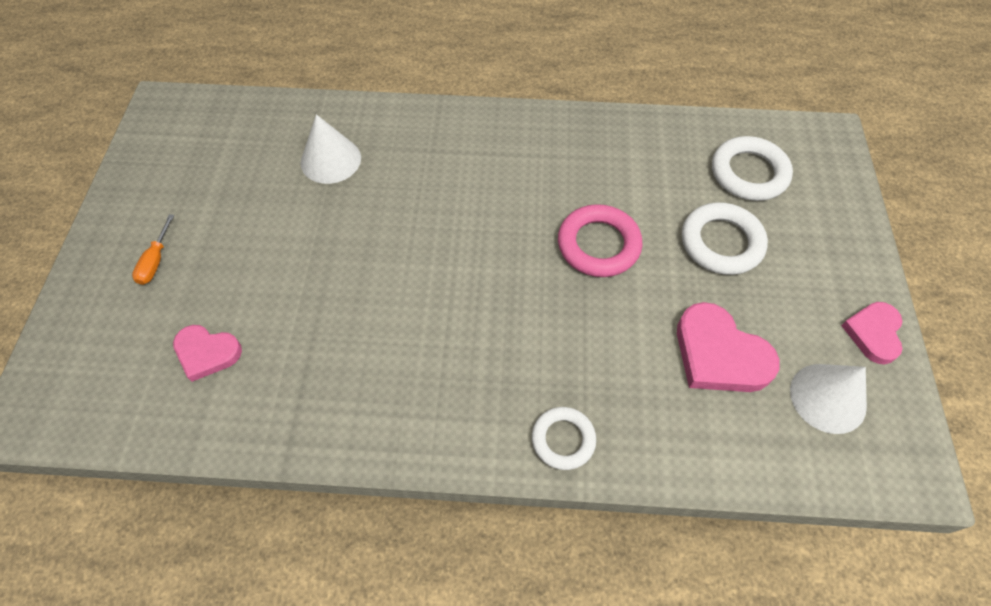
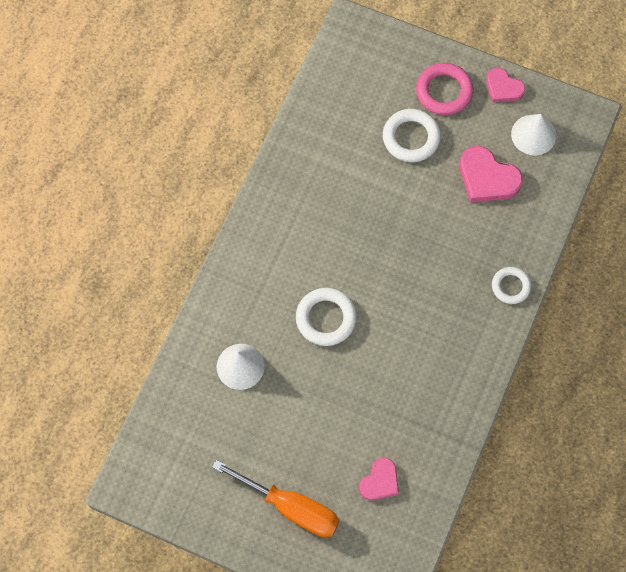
camera: 70 degrees left, 10 degrees up
orange screwdriver [132,214,174,285] -> orange screwdriver [212,460,340,537], size x2.24
pink ring [558,204,643,277] -> pink ring moved to [416,63,473,115]
pink heart [677,302,780,392] -> pink heart turned 60 degrees clockwise [460,146,523,203]
white ring [712,136,793,201] -> white ring moved to [296,288,357,346]

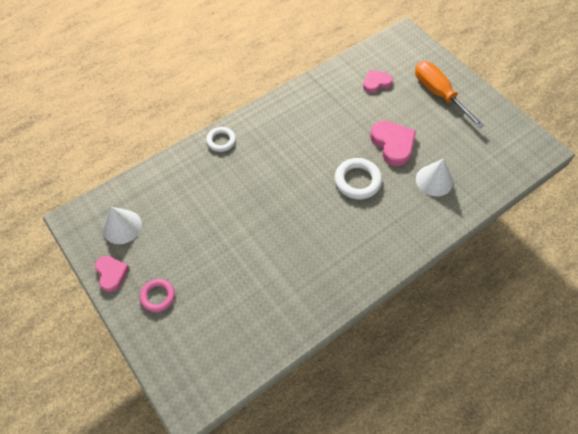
camera: 150 degrees left, 10 degrees down
white ring [383,109,441,162] -> none
pink ring [416,63,473,115] -> pink ring [140,279,175,312], size x0.65
pink heart [460,146,523,203] -> pink heart moved to [370,121,416,166]

